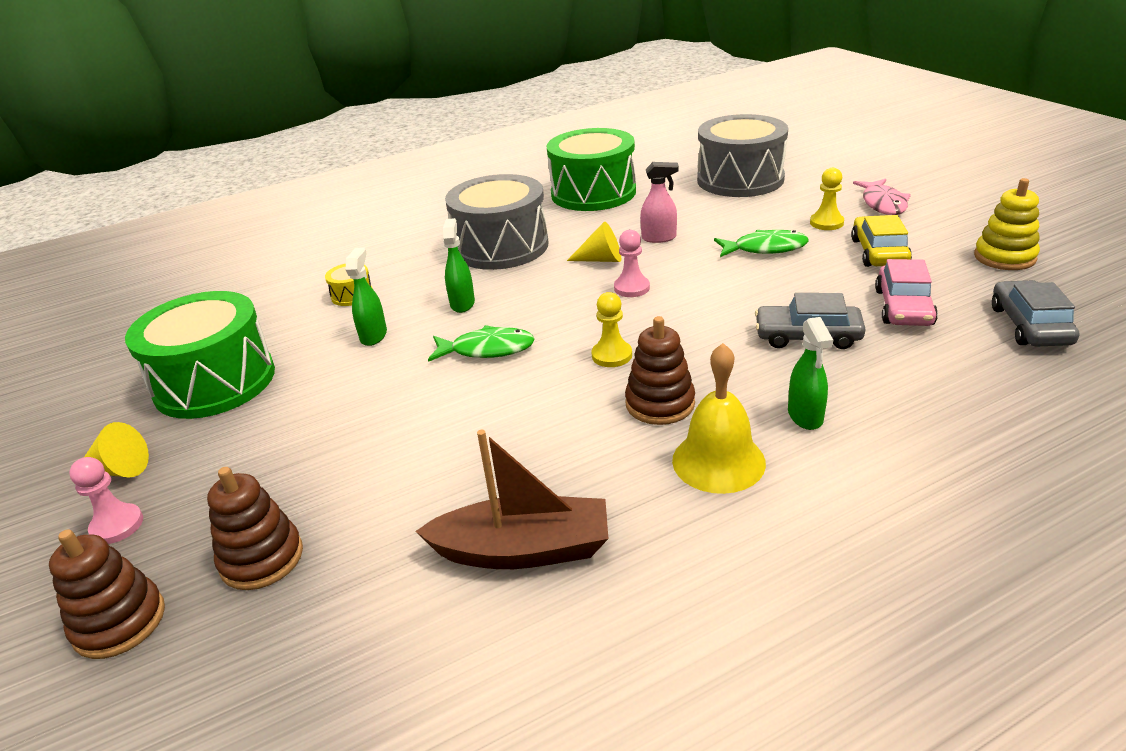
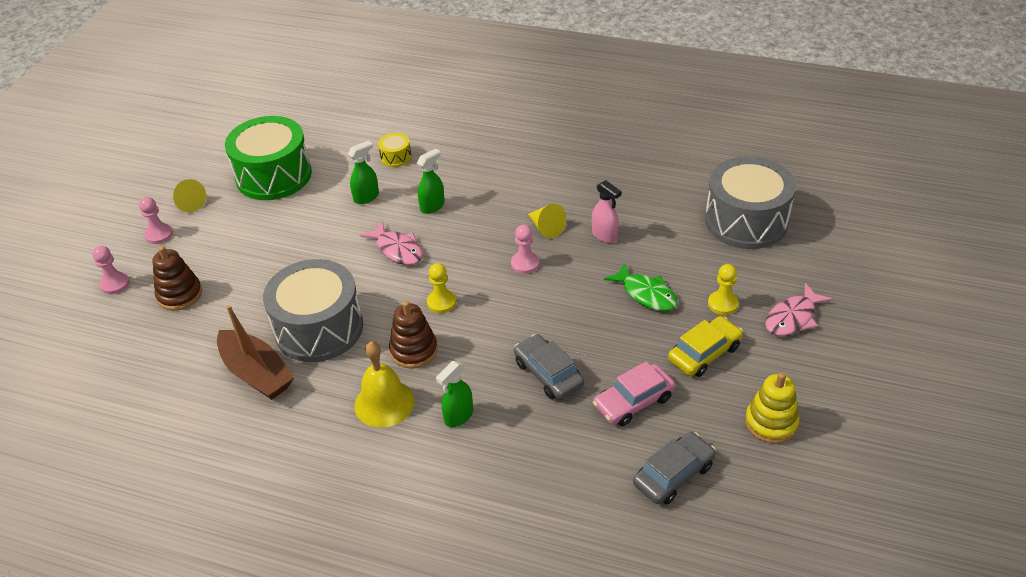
camera: 45 degrees right, 10 degrees up
brown stacking toy [49,529,165,659] -> pink pawn [92,246,130,294]
green fish [428,325,535,362] -> pink fish [360,221,423,265]
grey drum [445,174,548,270] -> grey drum moved to [263,259,363,362]
green drum [547,128,636,211] -> none

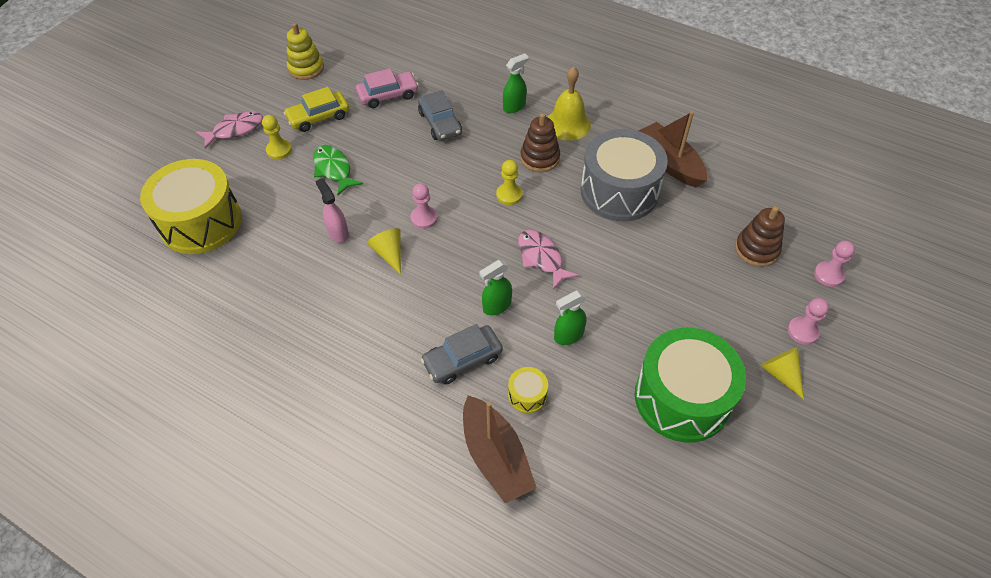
camera: 170 degrees left, 10 degrees up
grey car [633,432,716,504] -> grey car moved to [421,324,503,385]
grey drum [705,156,796,249] -> yellow drum [140,159,242,254]
none -> brown boat [463,395,537,503]

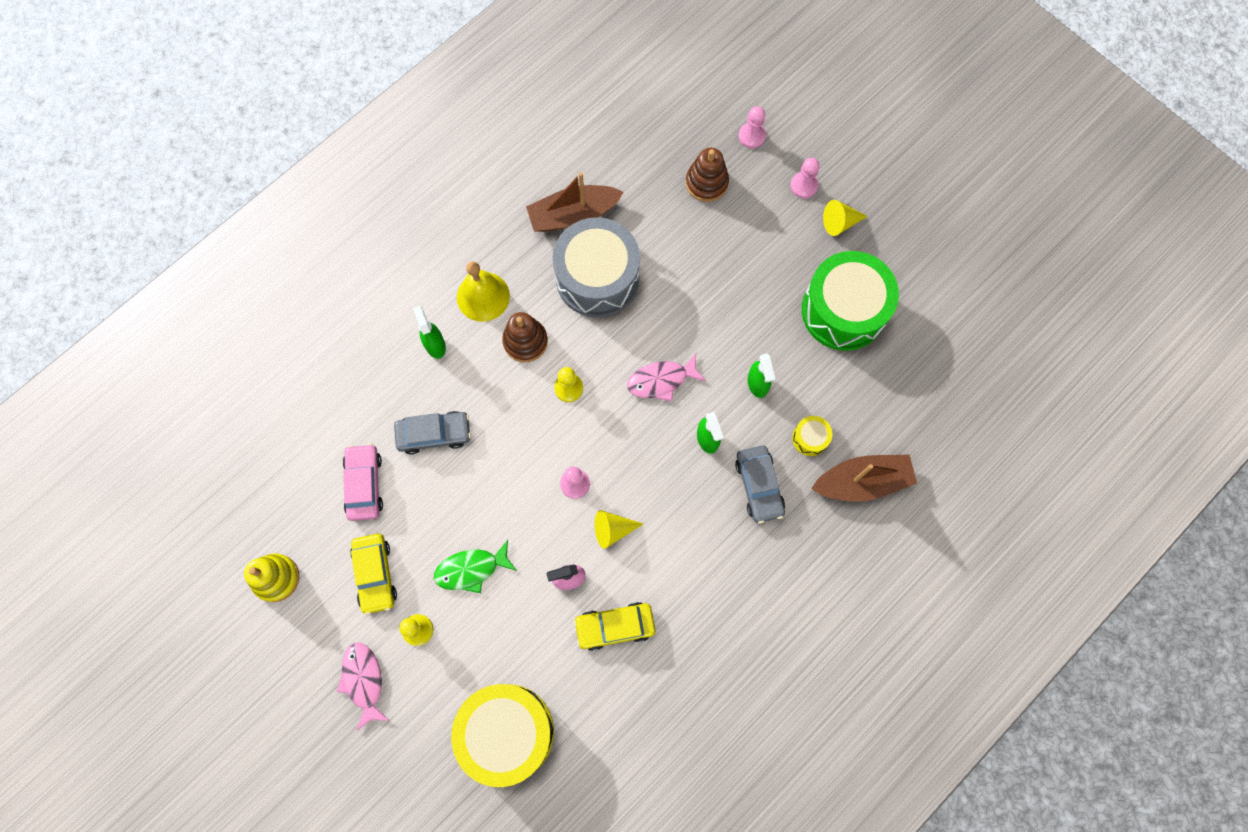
camera: 75 degrees left, 20 degrees up
none -> yellow car [574,602,656,651]

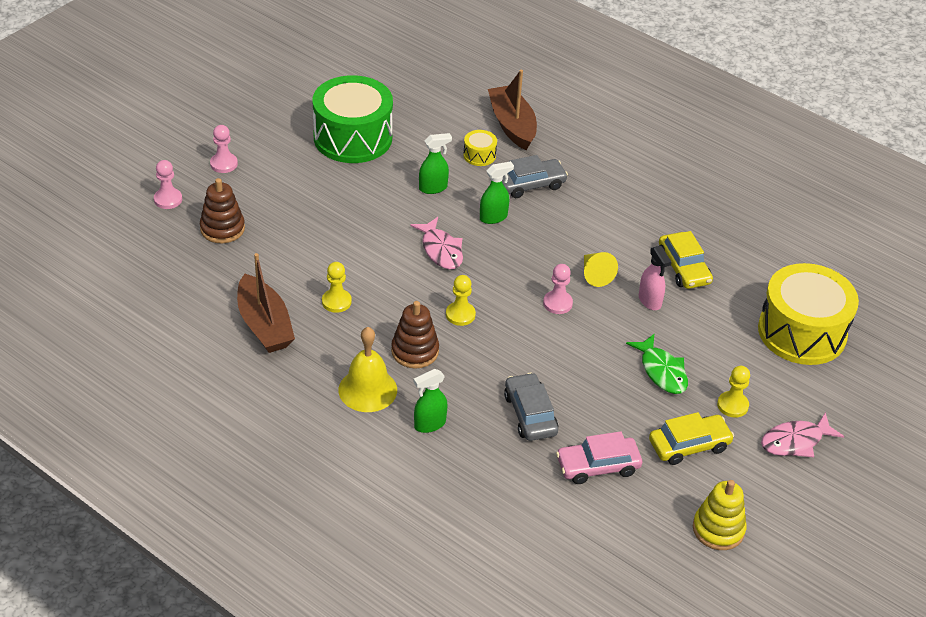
camera: 100 degrees left, 30 degrees down
grey drum [553,217,640,317] -> yellow pawn [322,262,352,313]
yellow cone [823,200,868,236] -> none

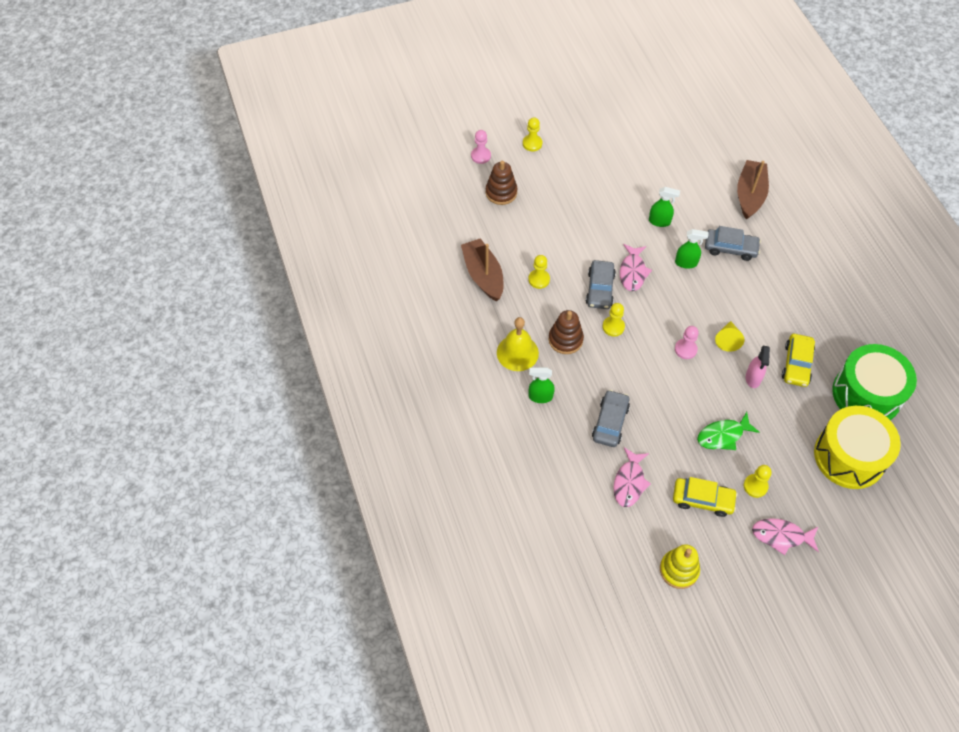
camera: 35 degrees right, 15 degrees up
pink pawn [210,125,238,173] -> yellow pawn [523,117,542,151]
brown boat [237,253,295,353] -> brown boat turned 150 degrees clockwise [461,238,503,301]
green drum [313,75,393,163] -> green drum moved to [832,344,917,420]
yellow drum [463,130,497,166] -> none
pink car [556,431,642,484] -> pink fish [613,447,651,507]
green fish [626,333,688,394] -> green fish turned 60 degrees clockwise [697,412,760,450]
none -> grey car [586,260,616,309]

